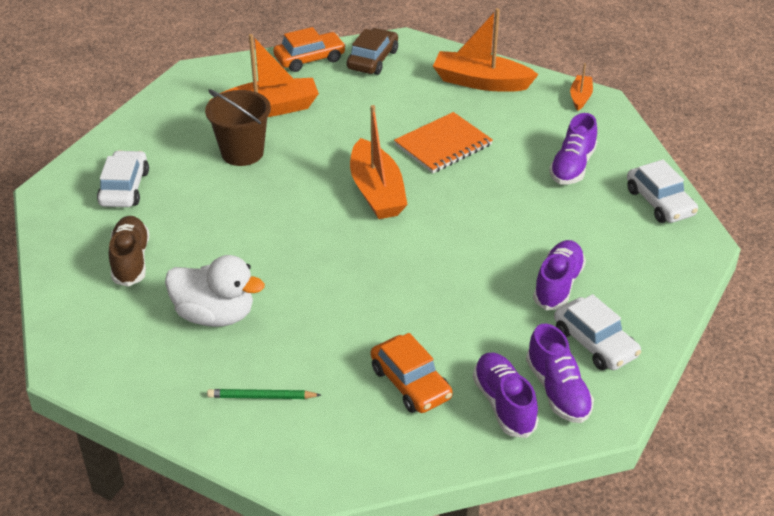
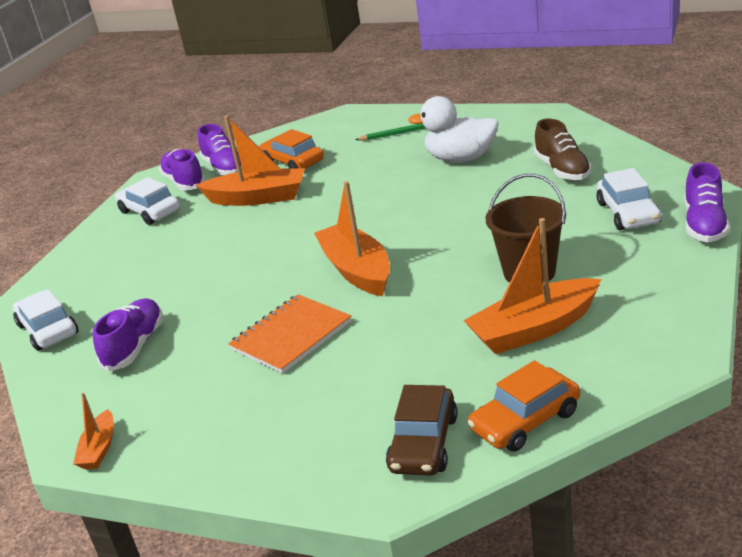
camera: 175 degrees right, 10 degrees down
orange boat [433,8,539,92] -> orange boat moved to [196,115,305,206]
purple shoe [533,240,586,310] -> purple shoe moved to [684,162,730,242]

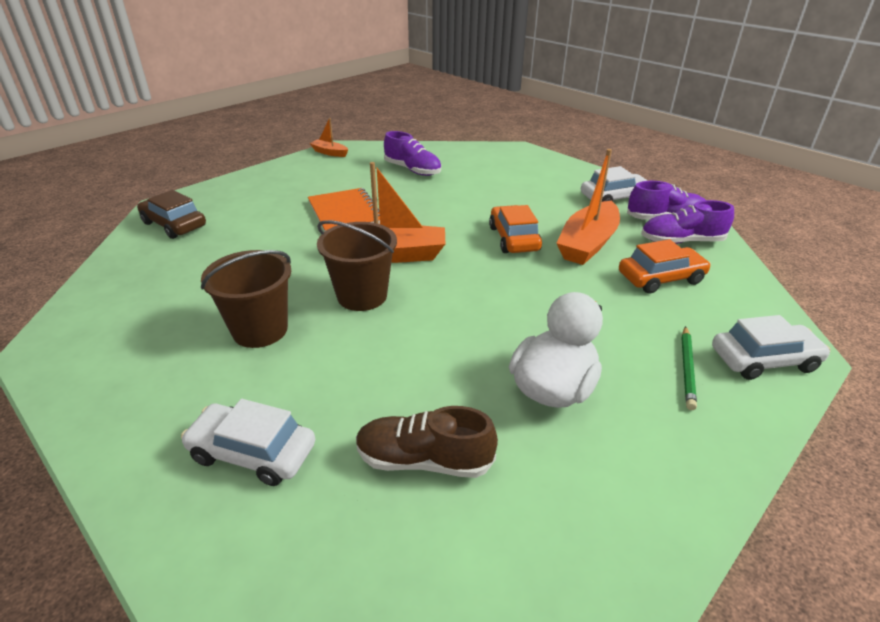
camera: 110 degrees right, 5 degrees up
white car [13,289,78,351] -> white car moved to [712,315,831,380]
orange boat [463,218,601,354] -> none
orange car [467,360,580,452] -> orange car moved to [489,205,542,253]
purple shoe [684,162,730,242] -> none
none -> brown bucket [317,220,397,311]

